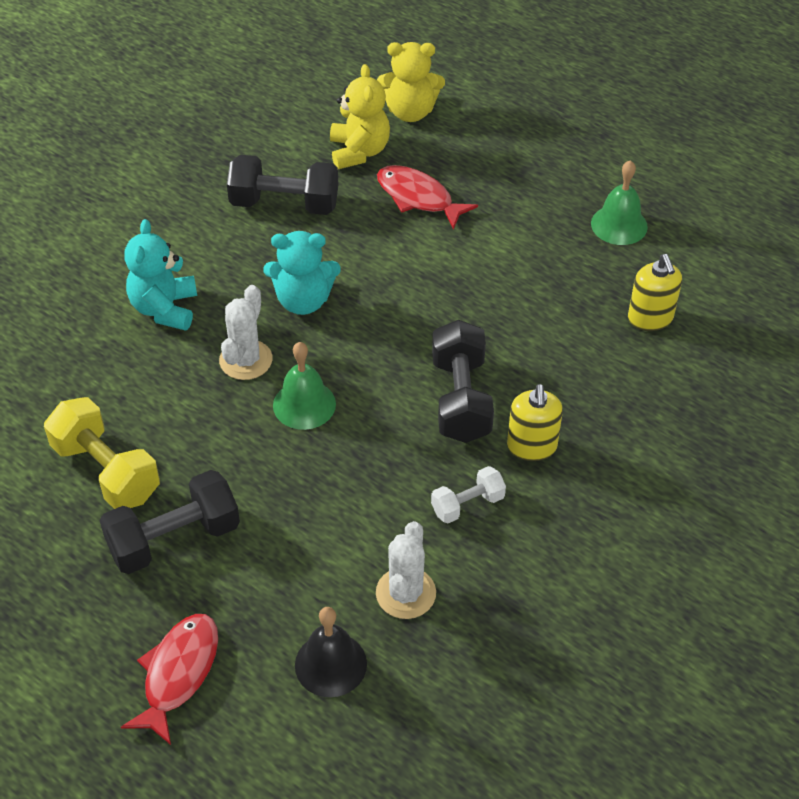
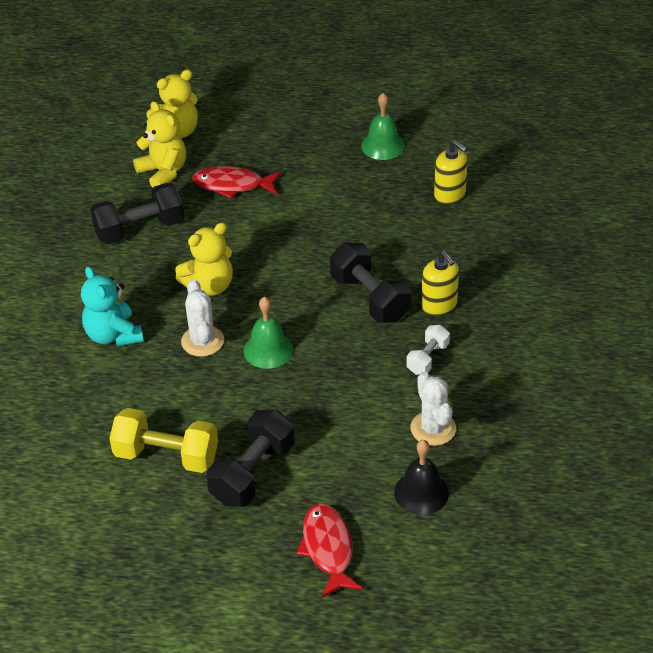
camera: 30 degrees left, 5 degrees down
turquoise teddy bear [263,231,341,315] -> yellow teddy bear [175,223,233,296]

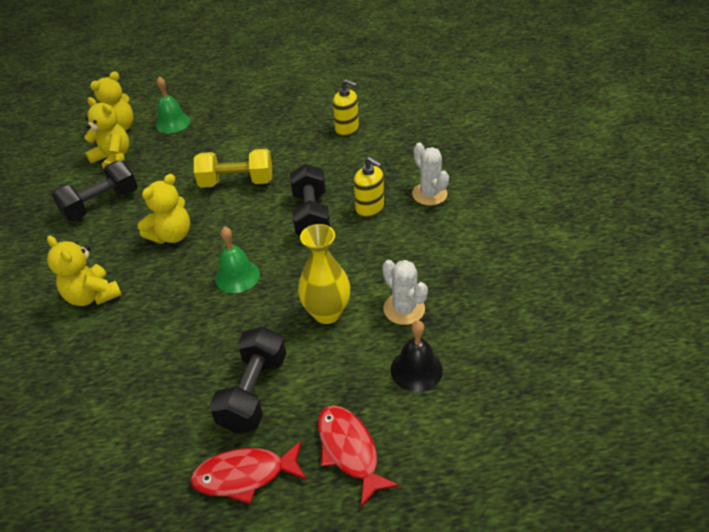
camera: 15 degrees left, 0 degrees up
turquoise teddy bear [81,266,144,347] -> yellow teddy bear [47,236,122,306]
yellow dumbbell [109,408,218,473] -> yellow dumbbell moved to [194,149,272,188]
white cactus [181,279,224,357] -> white cactus moved to [412,143,449,205]
red fish [192,166,281,199] -> red fish moved to [190,441,307,504]
black dumbbell [330,243,411,323] -> black dumbbell turned 45 degrees clockwise [290,164,330,236]
green bell [361,93,405,160] -> green bell moved to [155,76,190,133]
white dumbbell [406,325,450,375] -> none
none -> yellow vase [298,224,350,324]

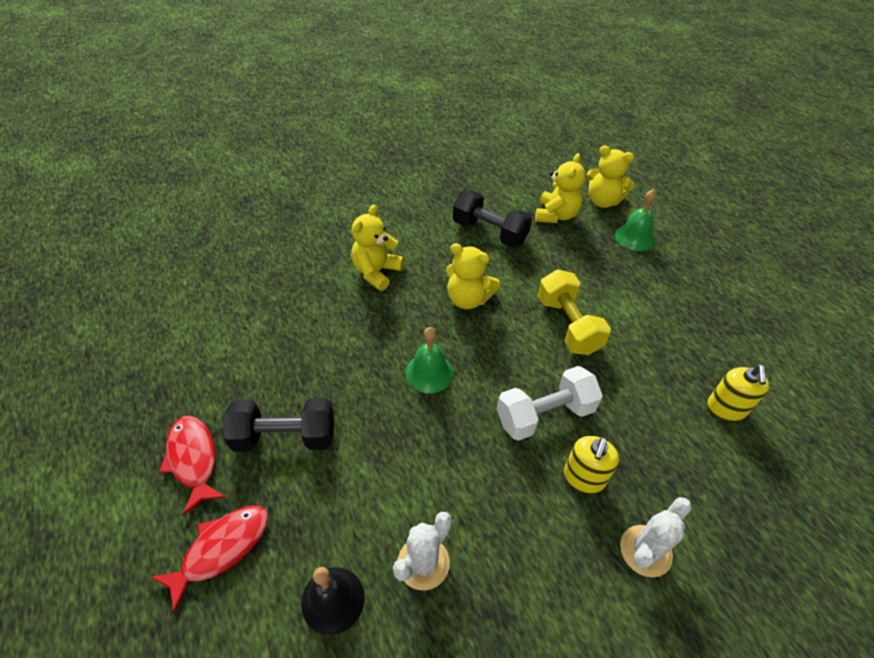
camera: 70 degrees right, 5 degrees up
black dumbbell [290,164,330,236] -> white dumbbell [497,366,603,441]
yellow vase [298,224,350,324] -> none

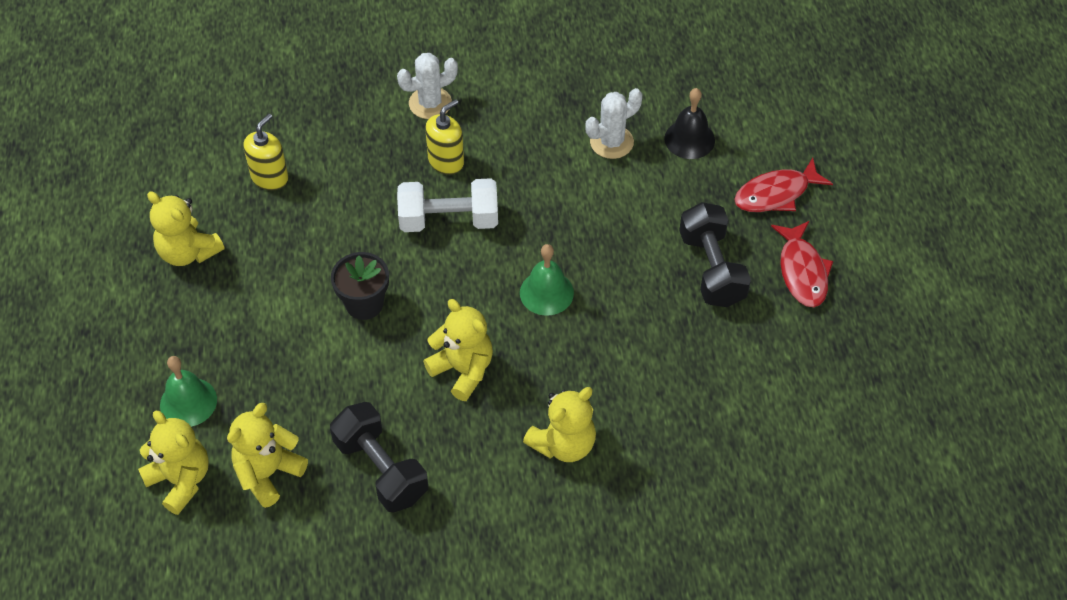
camera: 160 degrees left, 5 degrees up
black dumbbell [223,398,334,452] -> black dumbbell turned 60 degrees clockwise [679,202,751,307]
yellow dumbbell [538,269,611,355] -> black flower pot [331,252,389,320]
none -> yellow teddy bear [147,191,225,266]

